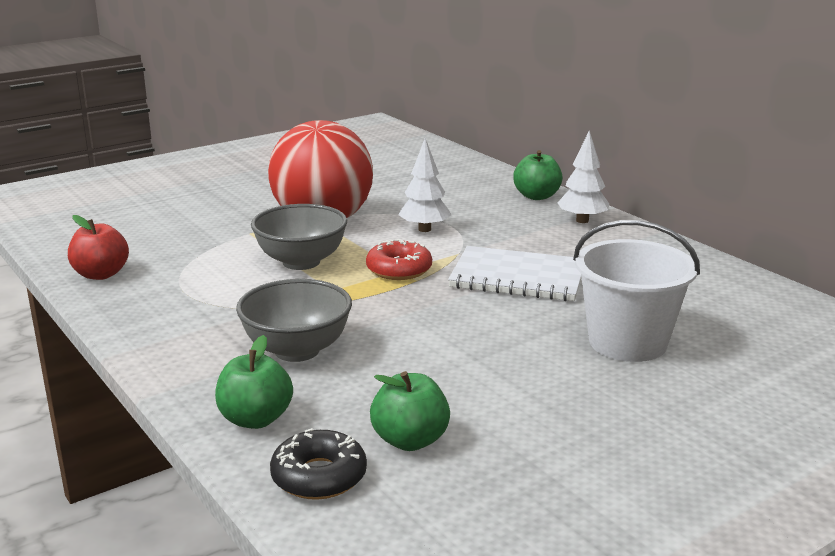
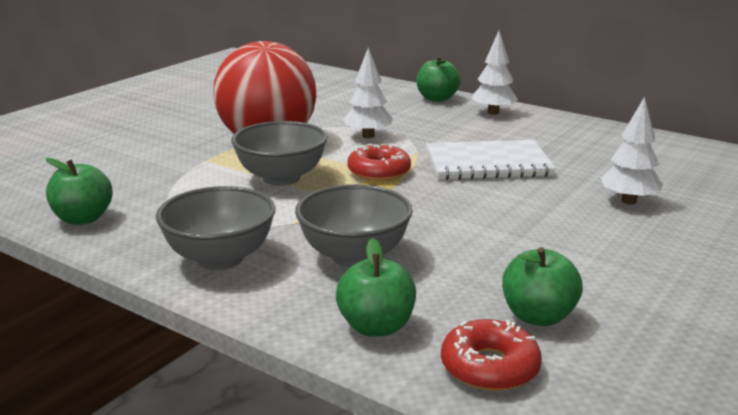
camera: 20 degrees left, 0 degrees up
red apple [68,215,129,280] -> green apple [46,158,113,225]
black donut [270,428,367,500] -> red donut [441,319,542,391]
white bucket [573,220,700,362] -> white tree [601,97,663,205]
none -> grey bowl [156,186,275,270]

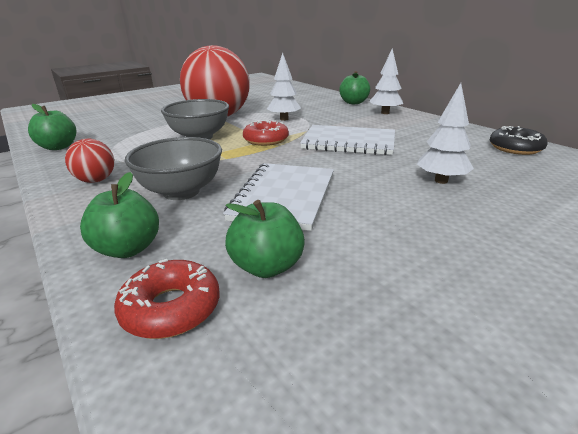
camera: 20 degrees right, 5 degrees up
grey bowl [156,186,275,270] -> red ball [65,139,114,183]
none -> white notebook [223,163,334,231]
none -> black donut [490,126,548,155]

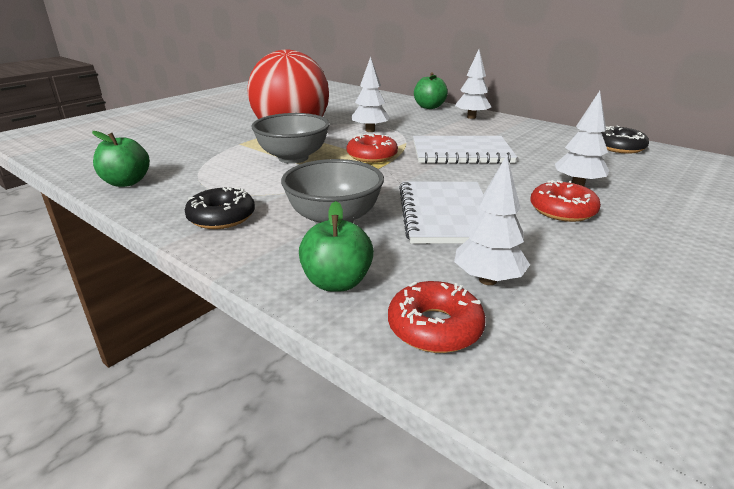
camera: 15 degrees left, 0 degrees up
red ball [65,139,114,183] -> black donut [185,188,255,229]
green apple [225,200,305,278] -> white tree [454,155,530,285]
none -> red donut [530,180,601,222]

